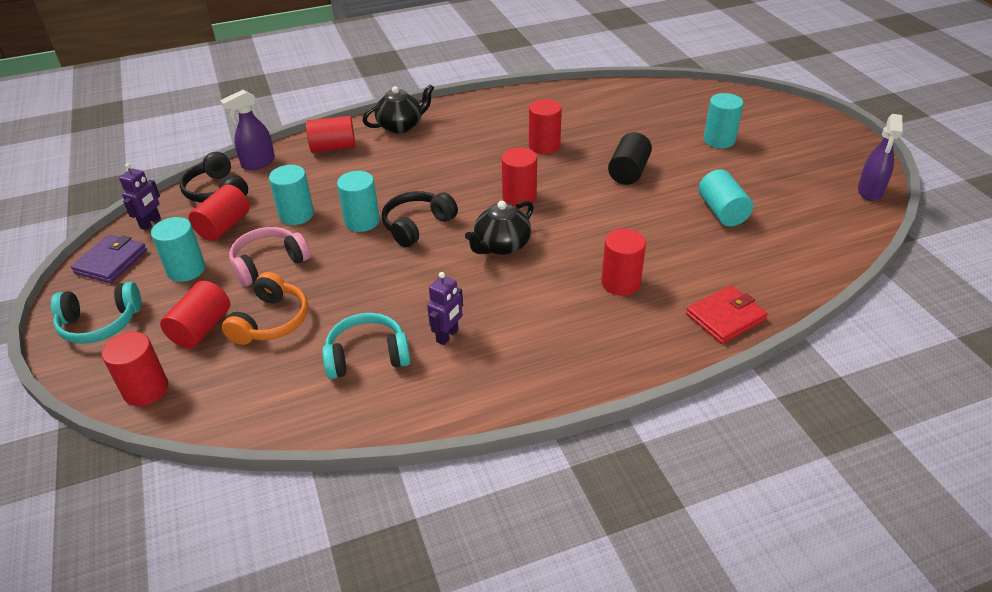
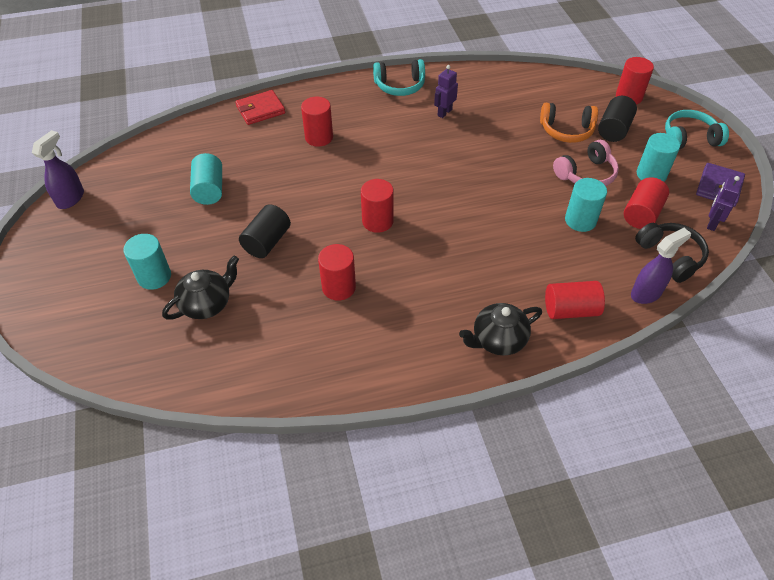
camera: 175 degrees left, 10 degrees up
red cylinder [160,281,230,349] -> black cylinder [598,96,637,142]
orange headphones [222,272,308,345] -> orange headphones turned 105 degrees counterclockwise [540,103,598,143]
turquoise headphones [322,313,410,379] -> turquoise headphones moved to [373,59,425,96]
turquoise cylinder [337,171,380,232] -> none
black headphones [382,191,458,247] -> none
black teapot [465,200,534,255] -> black teapot moved to [162,255,239,320]

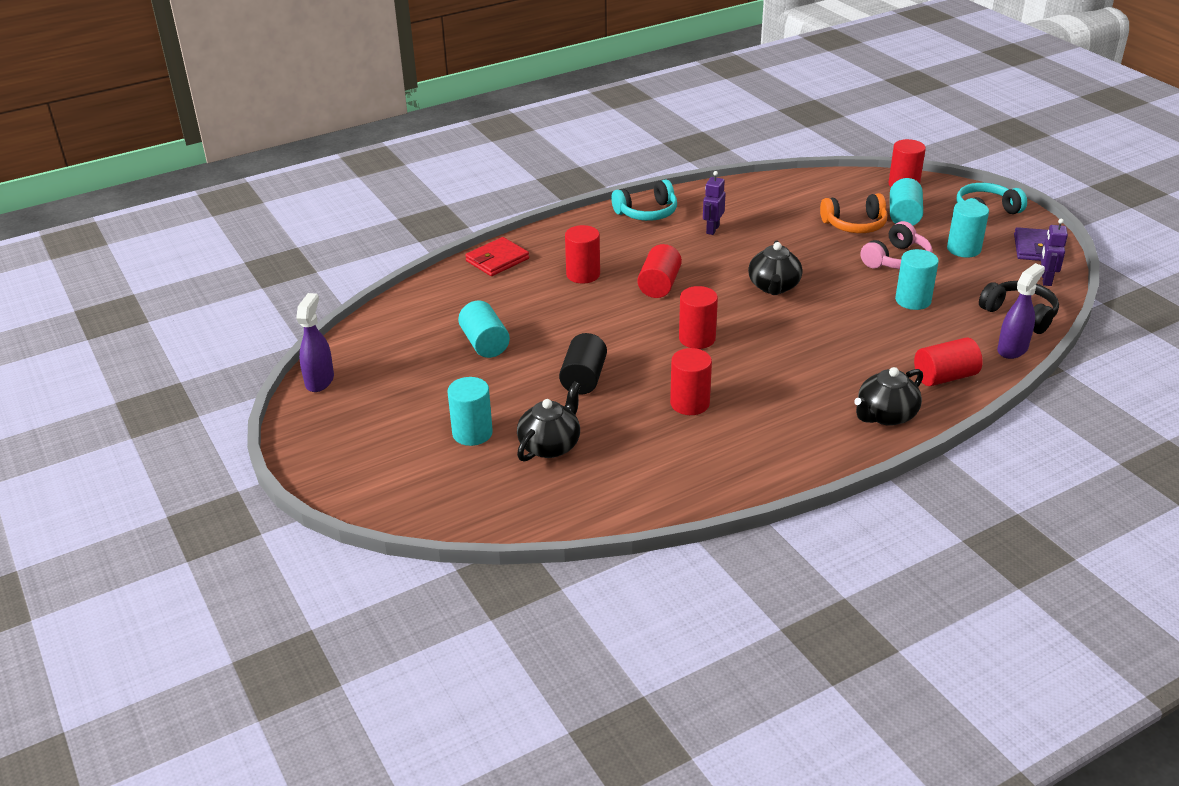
camera: 15 degrees left, 15 degrees down
black cylinder [598,96,637,142] -> turquoise cylinder [890,178,923,226]
red cylinder [624,177,669,229] -> red cylinder moved to [637,244,682,298]
none -> black teapot [748,241,803,295]

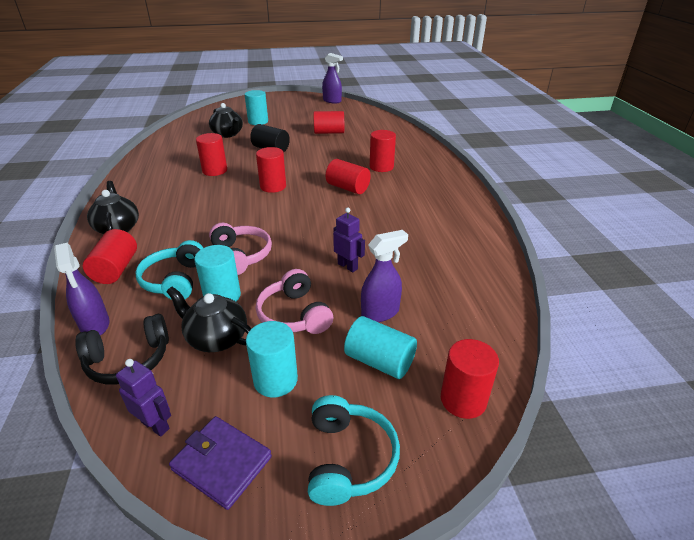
camera: 110 degrees right, 0 degrees up
turquoise cylinder [458,301,510,358] -> red cylinder [314,111,344,134]
red wallet [465,237,529,276] -> none
turquoise headphones [611,179,677,221] -> turquoise headphones moved to [135,240,203,300]
purple robot [703,171,726,235] -> purple robot moved to [333,208,365,272]
black teapot [748,241,803,295] -> black teapot moved to [166,287,251,352]
orange headphones [820,193,887,233] -> purple spray bottle [361,230,408,322]
none -> pink headphones [209,223,272,275]

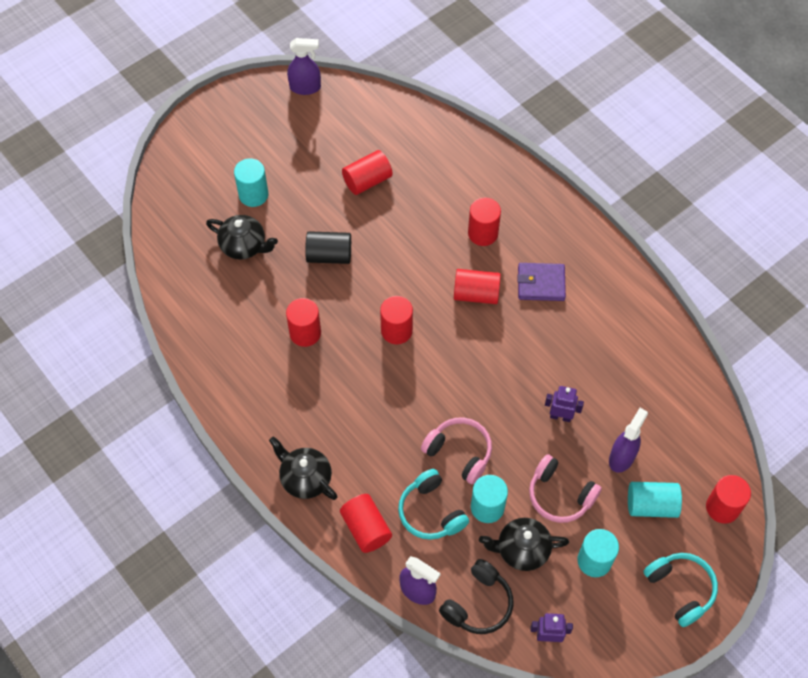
camera: 30 degrees left, 25 degrees up
purple wallet [169,416,272,510] -> purple wallet moved to [517,263,566,301]

